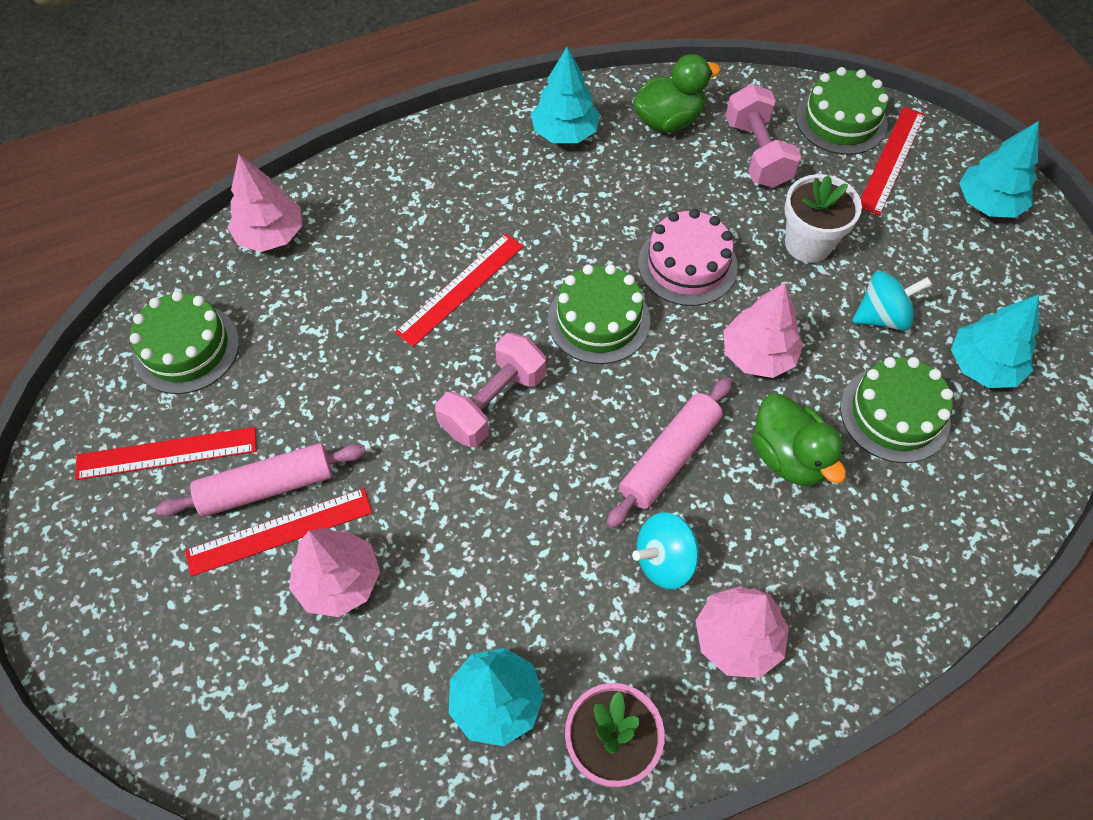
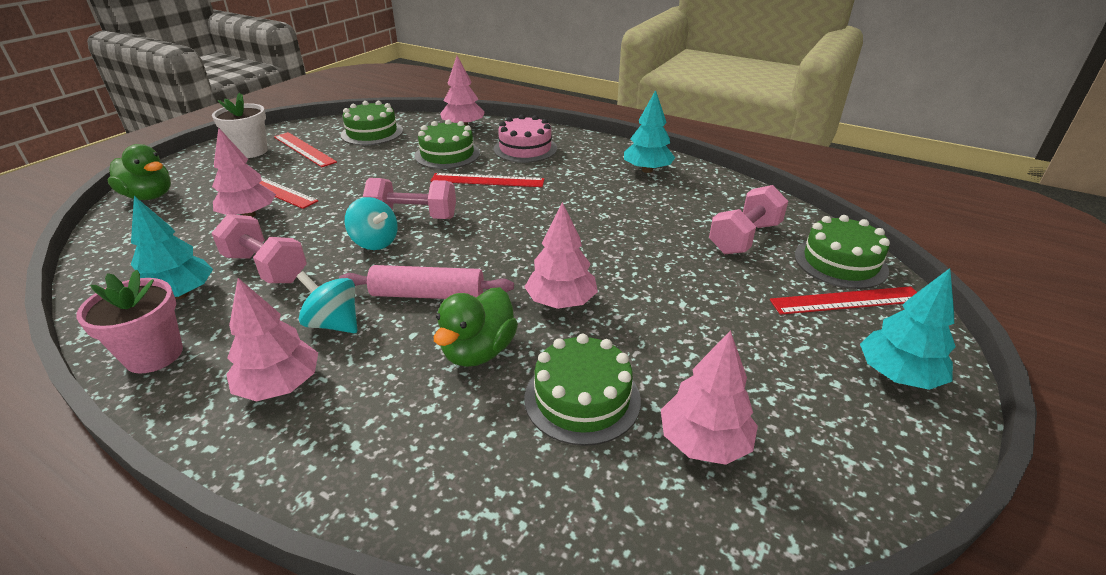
camera: 55 degrees right, 25 degrees down
pink rolling pin [155,443,366,517] -> none
green cake [548,264,650,364] -> green cake moved to [414,120,480,169]
green duck [633,54,721,132] -> green duck moved to [107,144,171,200]
pink cake [638,209,738,306] -> pink cake moved to [493,115,557,163]
white flower pot [784,174,862,263] -> white flower pot moved to [212,93,268,158]
turquoise spinning top [852,271,932,331] -> turquoise spinning top moved to [345,197,398,250]
turquoise tree [951,294,1039,388] -> pink tree [661,330,758,465]
none -> pink dumbbell [211,214,307,283]

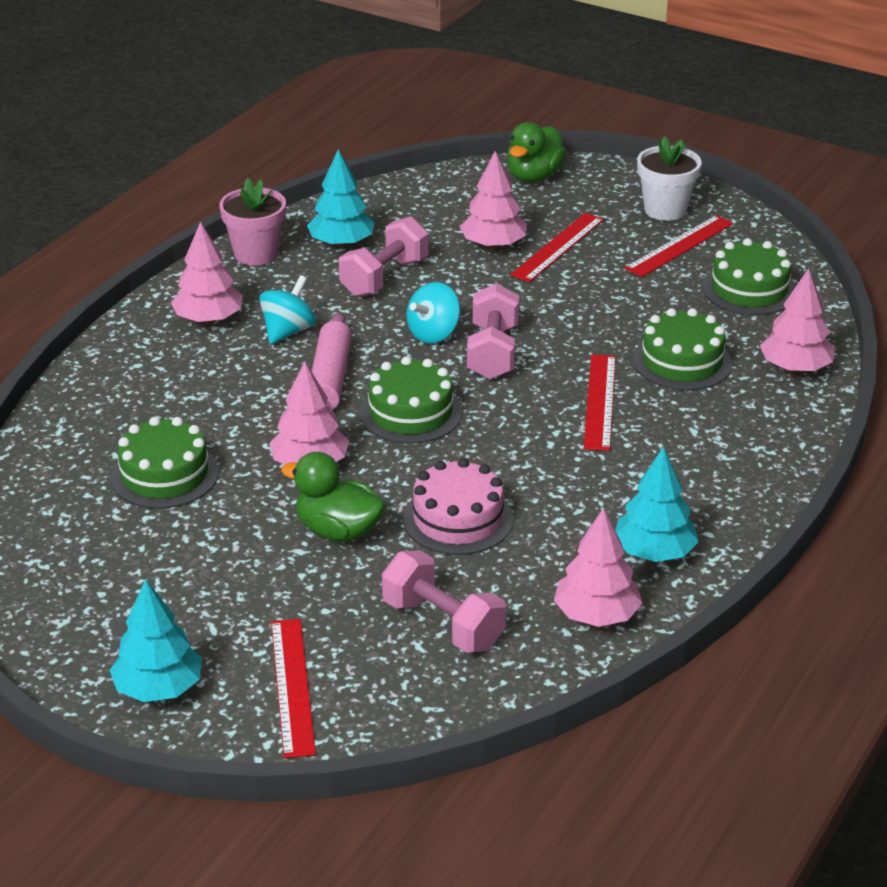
camera: 90 degrees right, 0 degrees up
green duck [434,287,518,367] -> green duck moved to [281,452,386,542]
pink cake [493,115,557,163] -> pink cake moved to [403,458,513,555]
pink tree [661,330,758,465] -> pink tree moved to [554,508,642,627]
green cake [795,215,890,289] -> green cake moved to [360,356,462,444]

